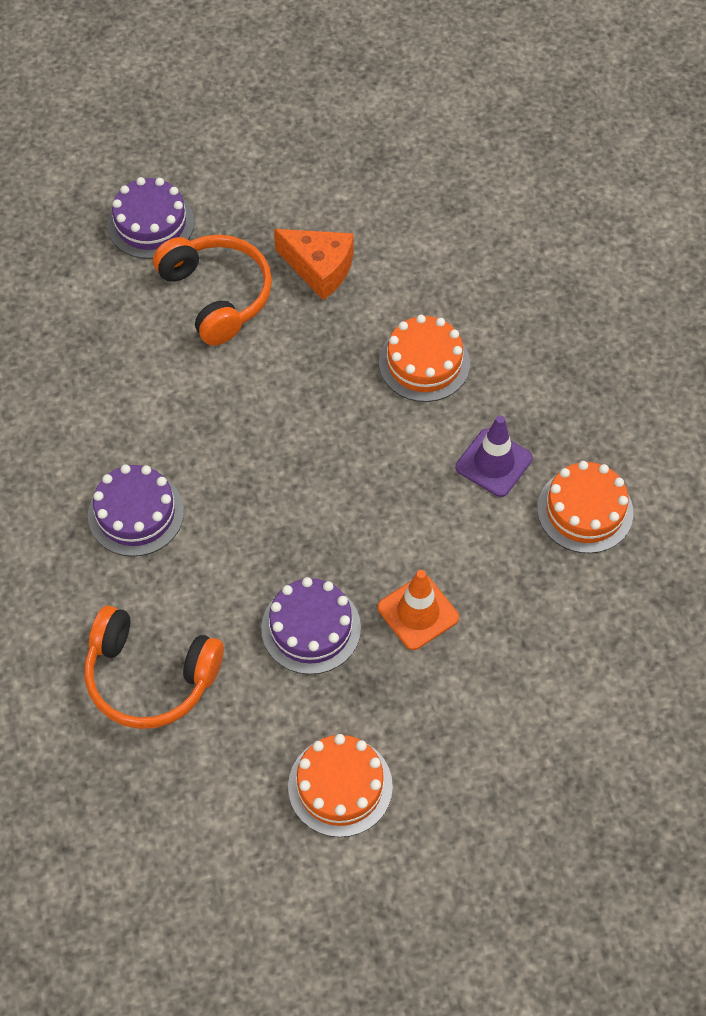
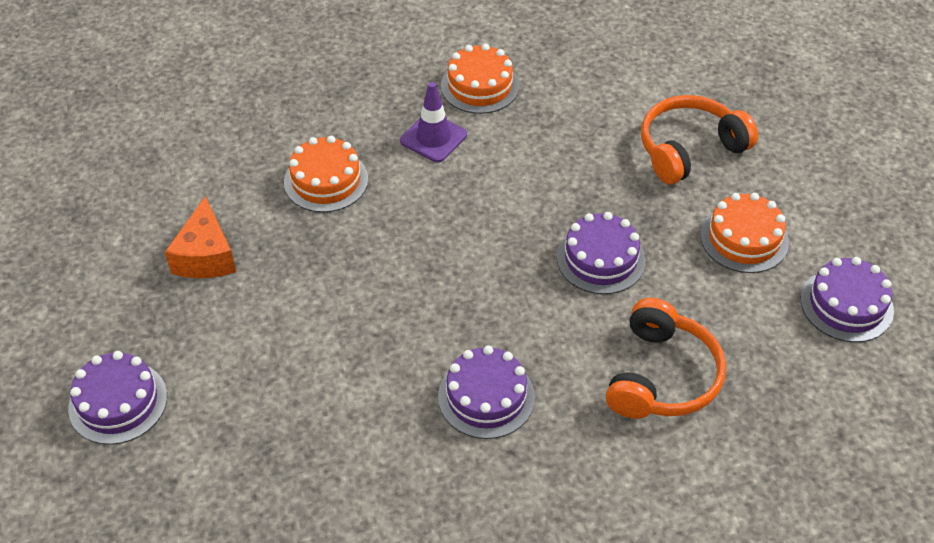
camera: 90 degrees left, 10 degrees down
orange headphones [153,235,272,346] -> orange headphones moved to [641,95,758,184]
orange cheese [274,229,353,300] -> orange cheese turned 150 degrees clockwise [165,196,236,278]
orange traffic cone [378,570,459,650] -> none
none -> purple cake [801,257,894,342]

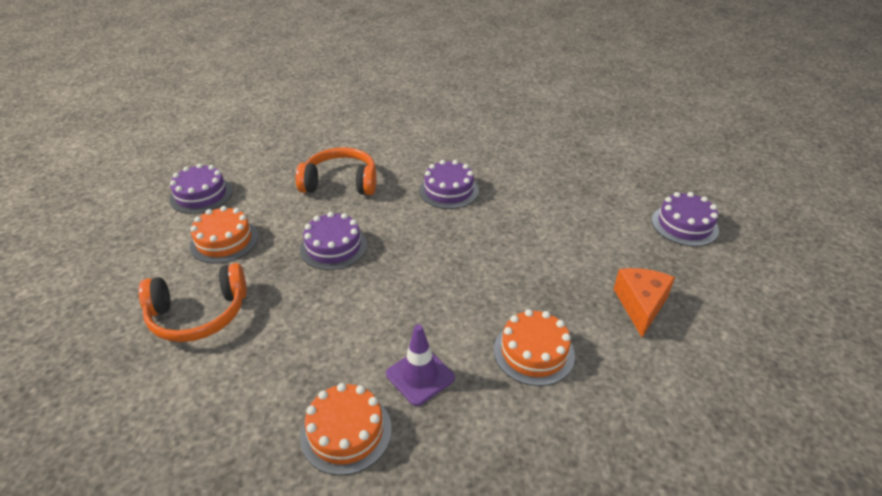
camera: 165 degrees left, 10 degrees down
orange headphones [606,298,726,419] -> orange headphones turned 60 degrees clockwise [296,147,377,195]

